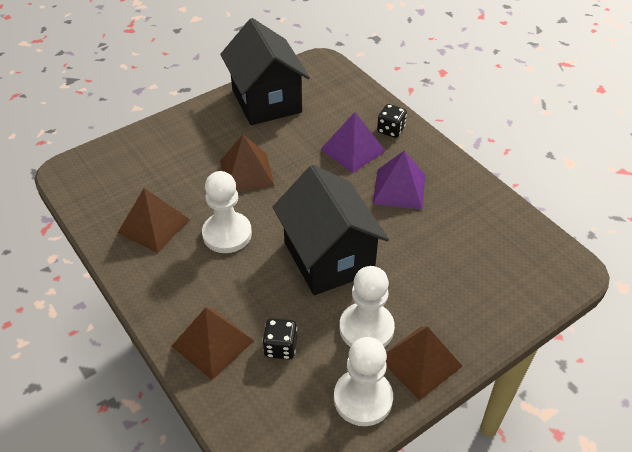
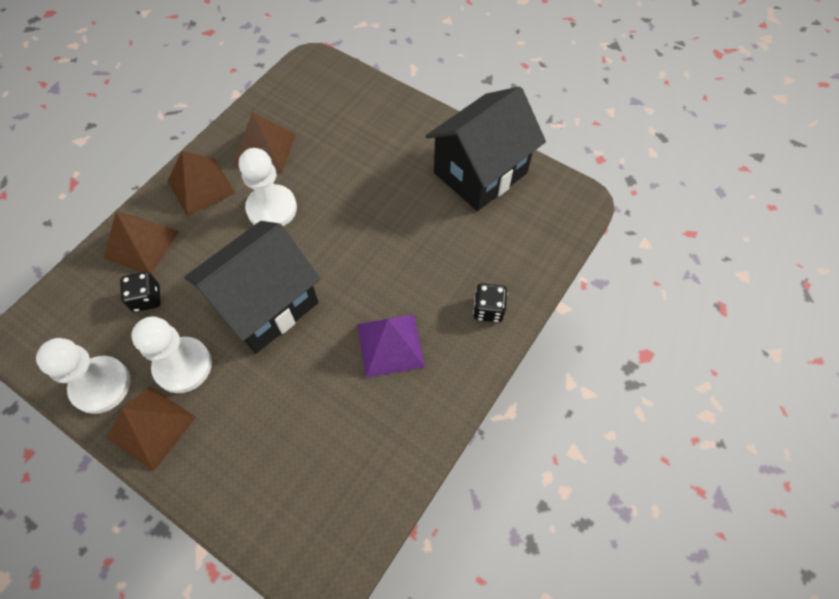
camera: 70 degrees right, 15 degrees up
brown pyramid [220,135,275,192] -> brown pyramid moved to [167,151,236,217]
purple pyramid [320,112,385,173] -> none

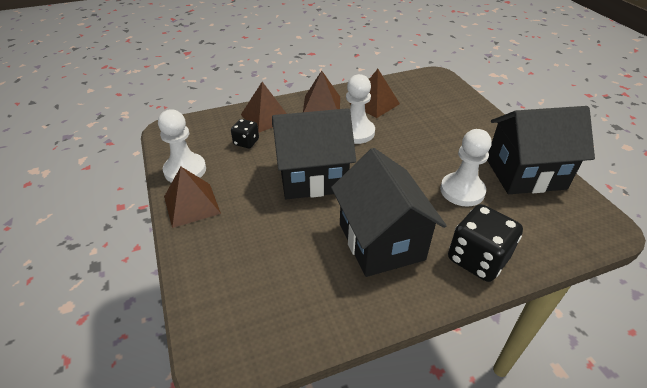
camera: 35 degrees right, 20 degrees down
white pawn [131,317,212,393] -> white pawn moved to [440,129,492,207]
purple pyramid [358,314,425,378] -> black house [331,148,447,277]
black dice [473,283,508,322] -> black dice [448,204,523,282], size x1.81

